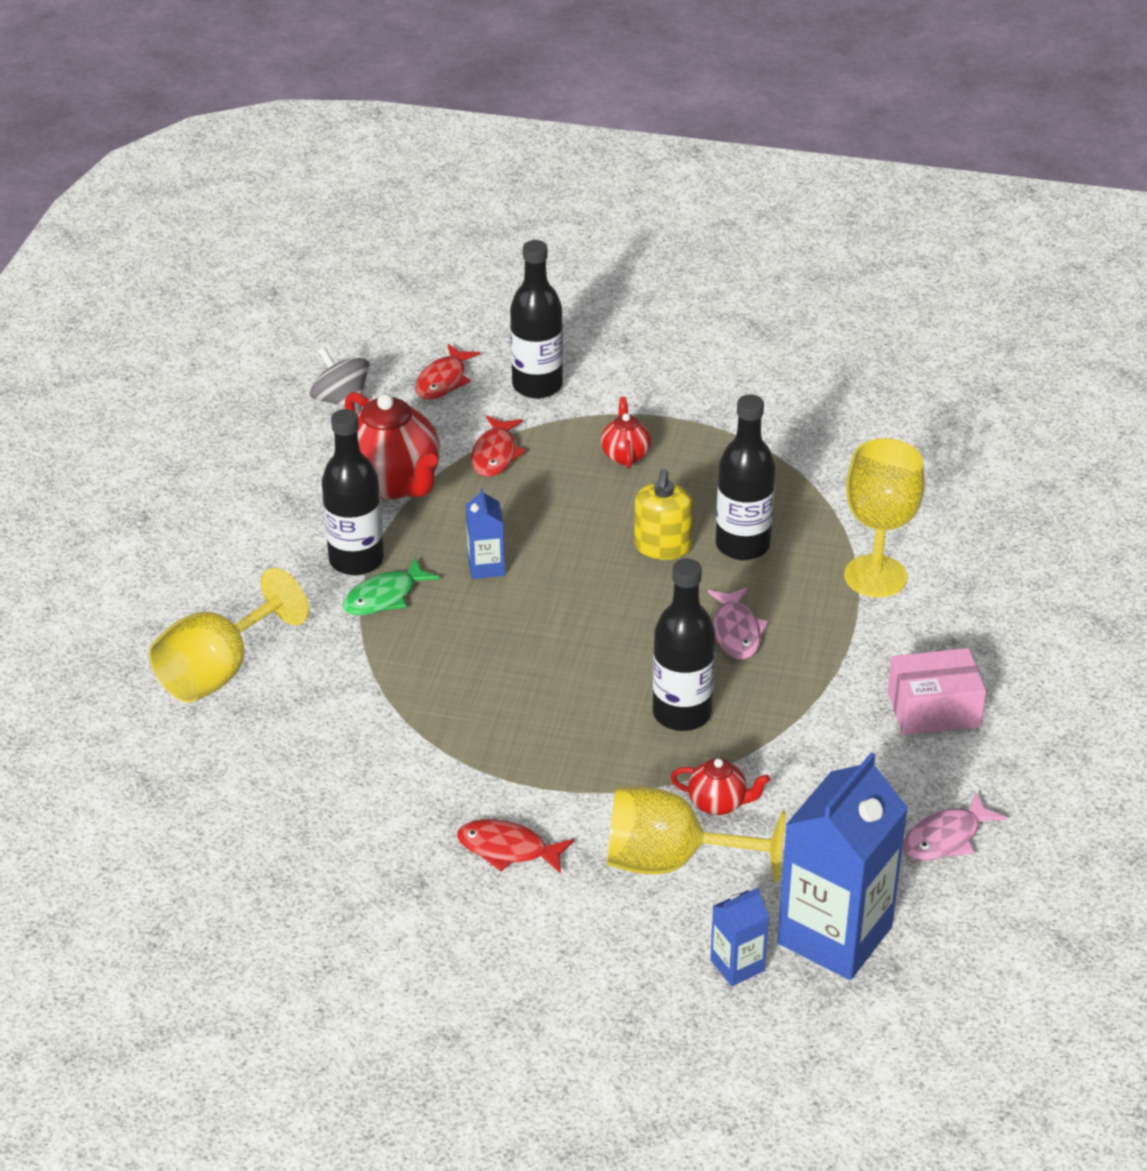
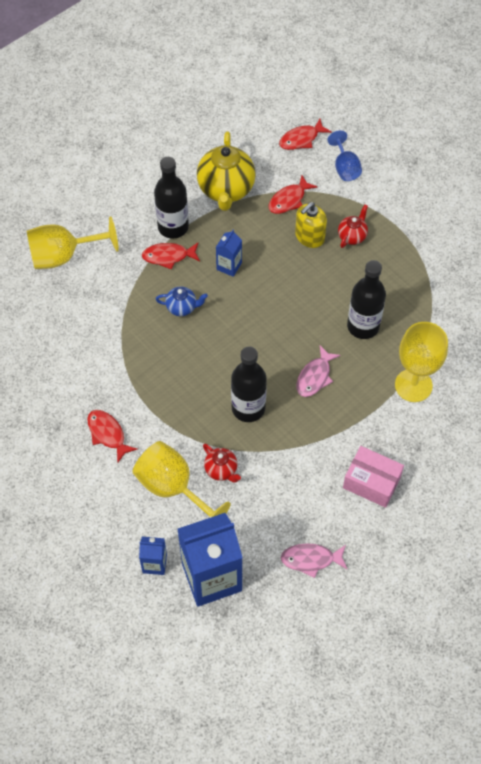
camera: 35 degrees right, 20 degrees up
grey spinning top [310,347,369,411] -> none
green fish [342,558,440,616] -> red fish [142,243,200,270]
red teapot [345,392,440,500] -> yellow teapot [197,131,256,211]
black bottle [510,240,563,399] -> blue goblet [327,130,362,181]
yellow soap dispenser [634,469,693,560] -> yellow soap dispenser moved to [295,202,327,248]
none -> blue teapot [156,286,208,316]

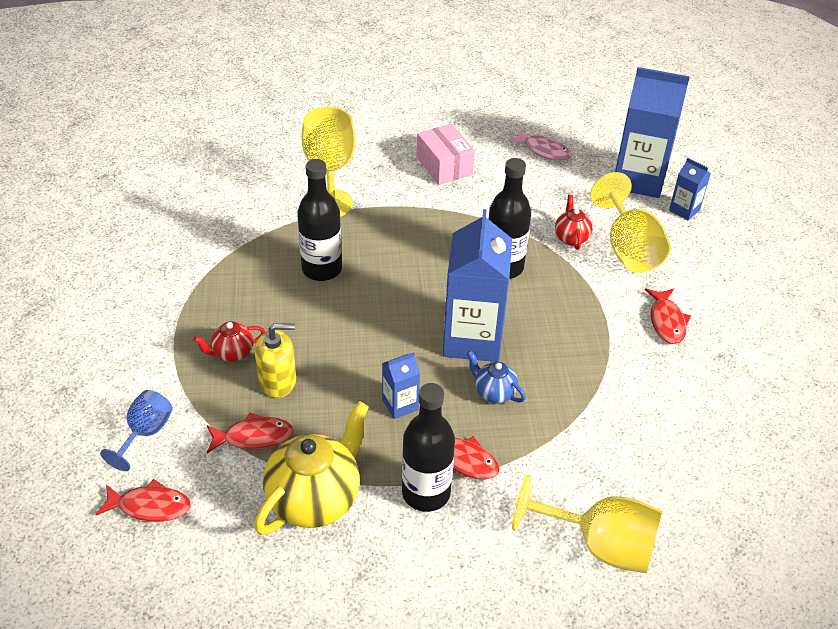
camera: 145 degrees left, 15 degrees down
pink fish [297,346,341,397] -> none
none -> blue carton [443,209,512,362]

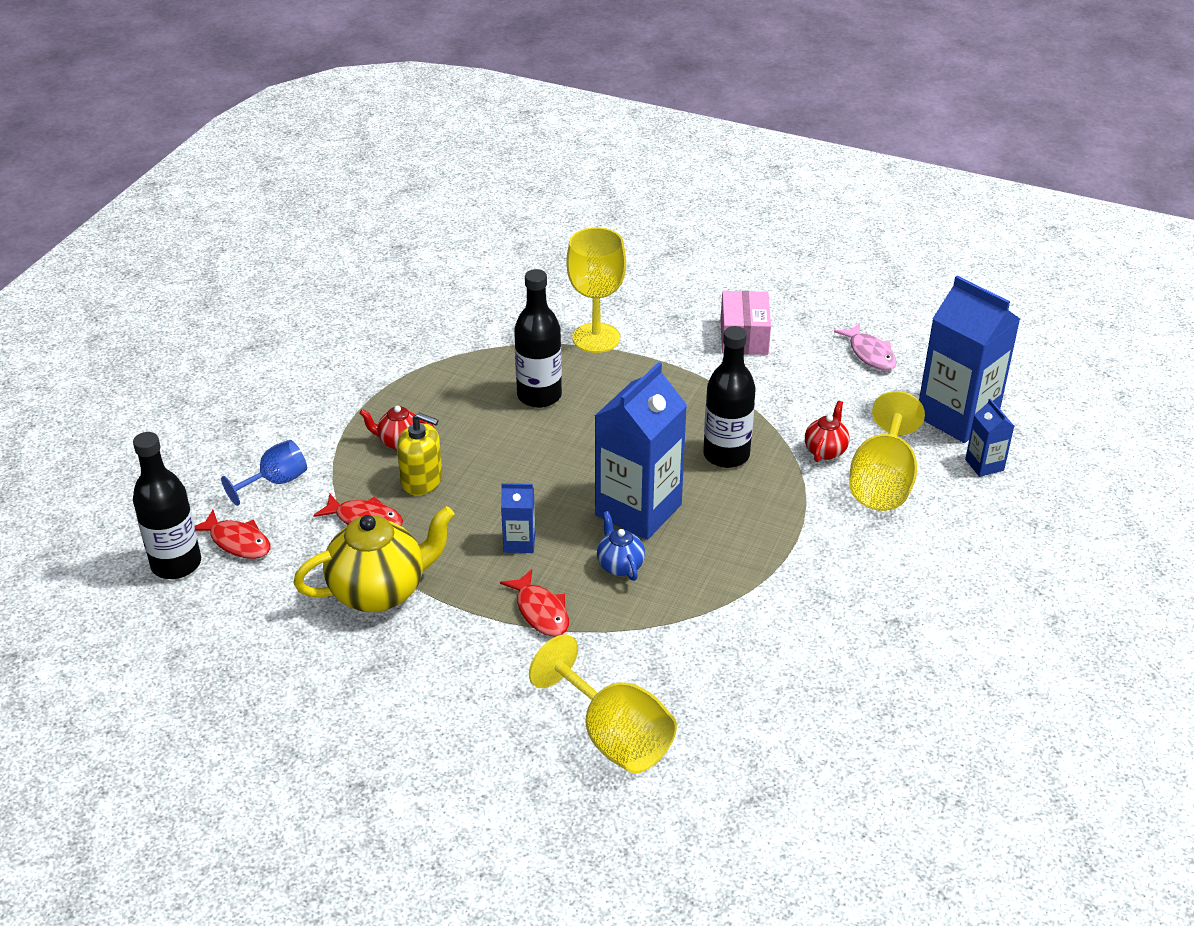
camera: 30 degrees right, 5 degrees down
black bottle [402,383,455,512] -> black bottle moved to [133,432,201,579]
red fish [645,288,691,344] -> none

